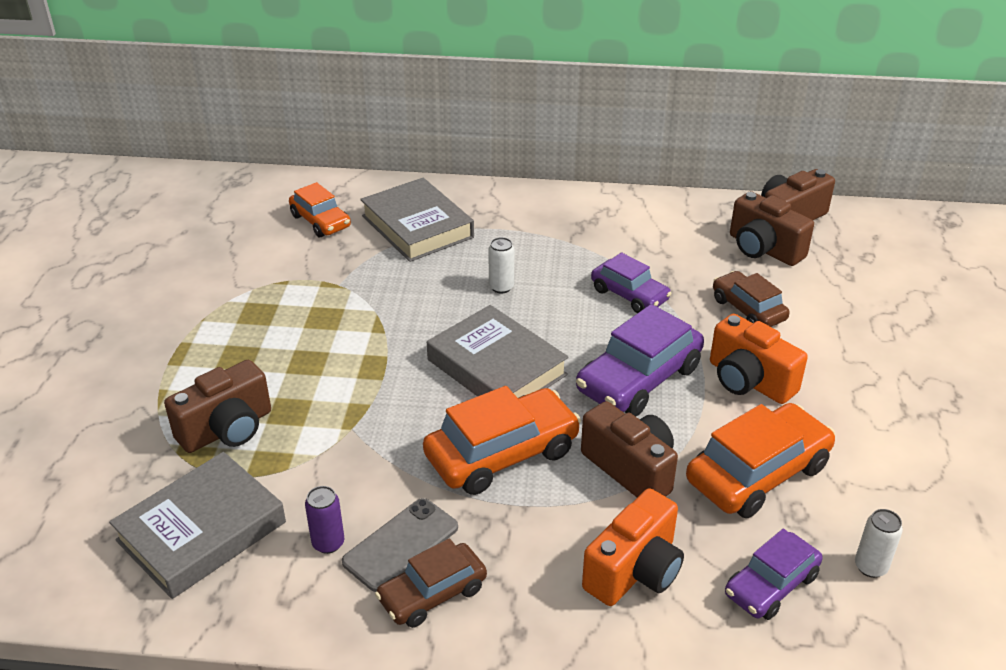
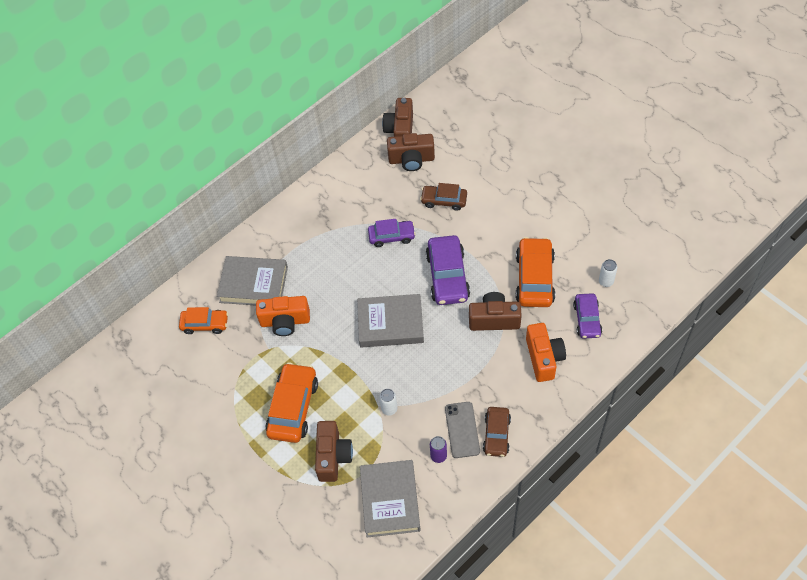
camera: 45 degrees left, 20 degrees up
orange car [423,386,581,495] -> orange car moved to [265,362,318,443]
white can [488,237,514,293] -> white can moved to [379,389,397,416]
orange camera [710,314,808,404] -> orange camera moved to [256,296,310,336]

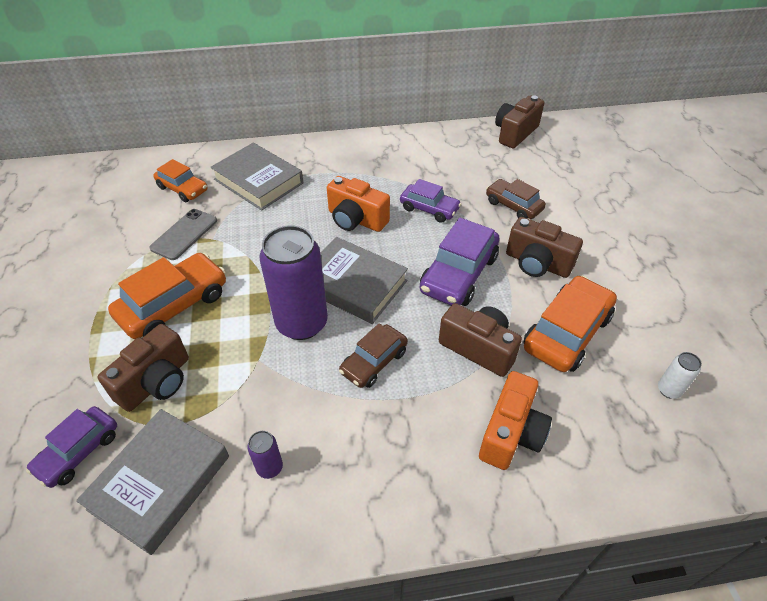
camera: 30 degrees right, 10 degrees down
orange camera [256,296,310,336] -> orange camera moved to [327,176,390,232]
white can [379,389,397,416] -> none
brown camera [387,133,435,171] -> brown camera moved to [506,217,583,278]
grey phone [445,402,480,458] -> grey phone moved to [149,209,217,260]
brown car [483,407,511,457] -> brown car moved to [339,323,408,388]
purple car [573,293,602,339] -> purple car moved to [26,406,117,488]
none -> purple can [259,225,328,340]

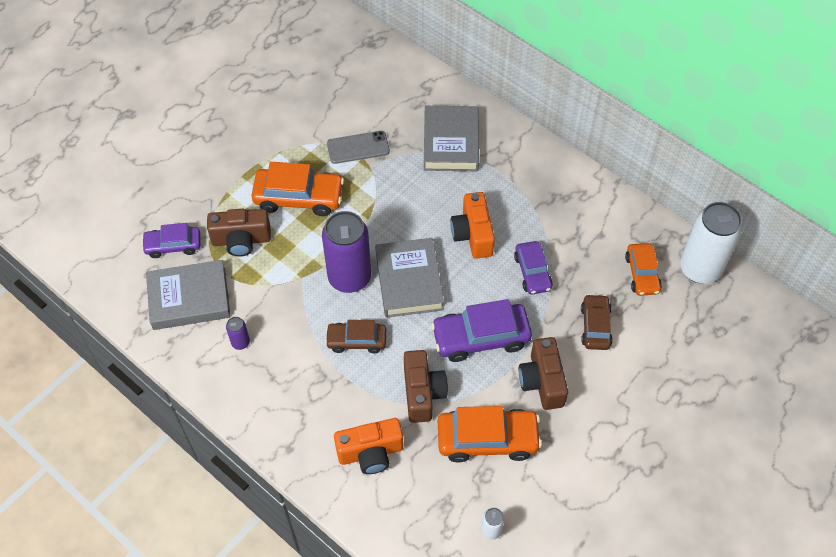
camera: 50 degrees right, 10 degrees up
orange car [154,159,208,202] -> orange car moved to [625,243,662,296]
brown camera [495,95,544,148] -> white can [680,202,743,284]

